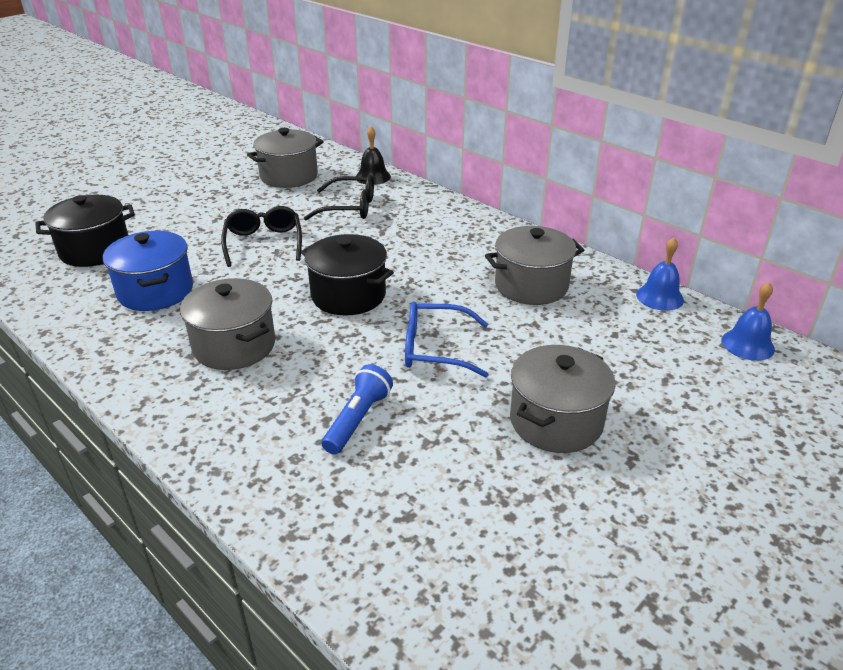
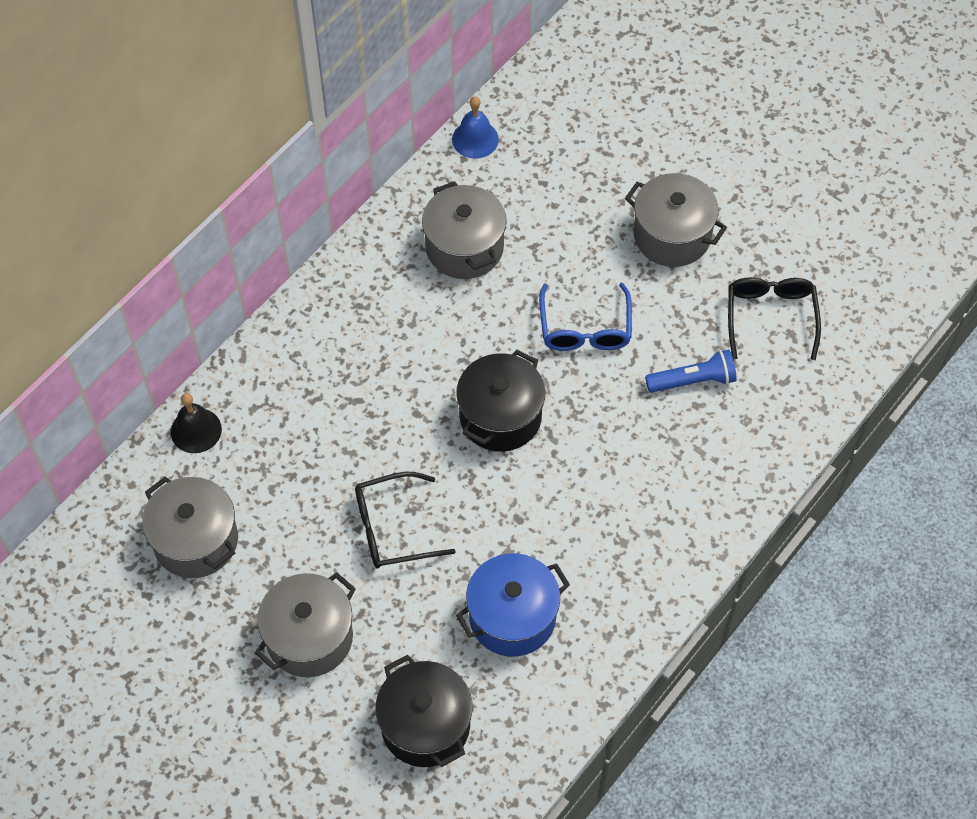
camera: 95 degrees left, 25 degrees up
grey pot [180,278,275,370] -> grey pot moved to [255,573,356,677]
black glasses [304,175,374,220] -> black glasses moved to [728,277,821,360]
blue flashlight [322,364,393,454] -> blue flashlight turned 150 degrees clockwise [645,350,737,393]
blue bell [722,282,775,361] -> none

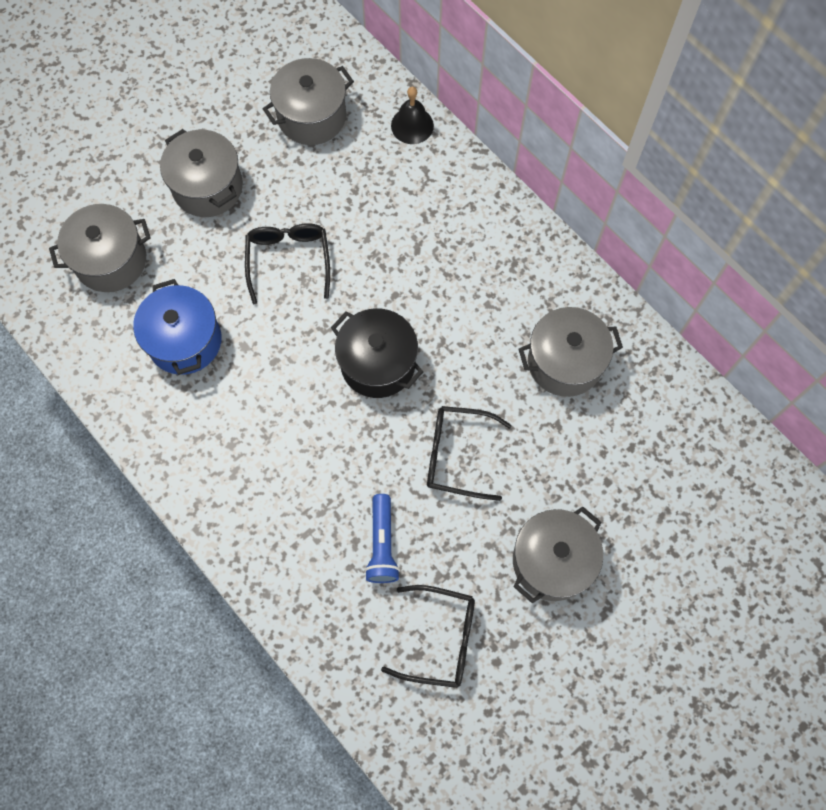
camera: 100 degrees right, 10 degrees up
black pot [376,655,473,767] -> grey pot [49,204,151,292]
blue bell [452,96,499,159] -> none
blue glasses [539,283,632,351] -> black glasses [427,406,512,501]

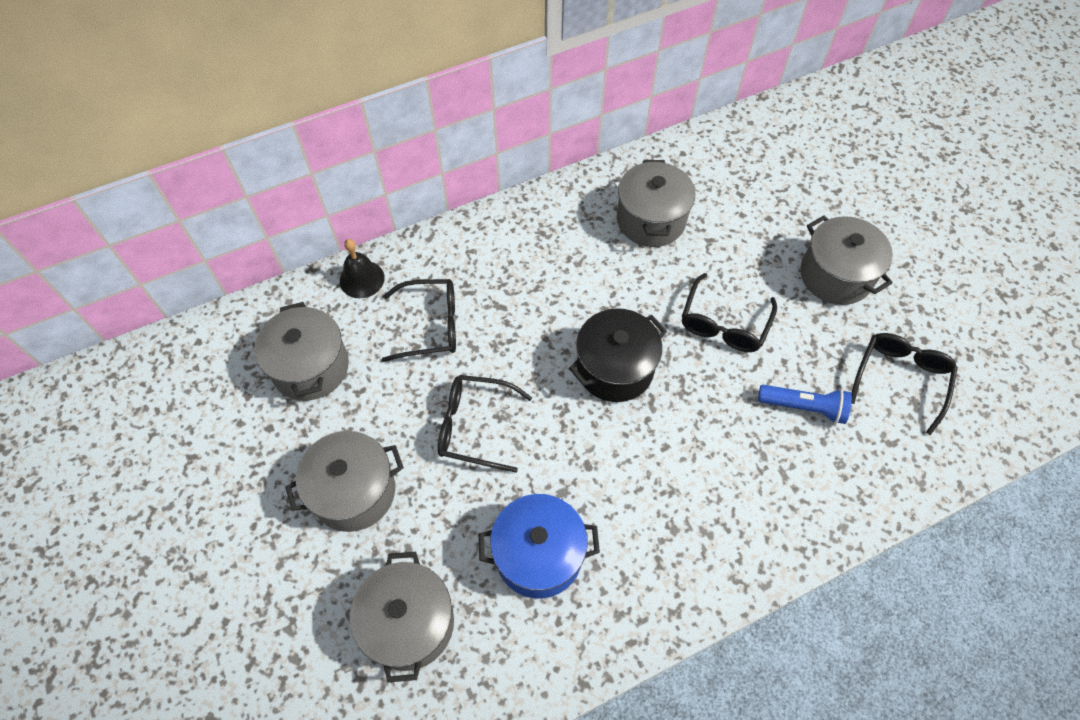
camera: 75 degrees left, 10 degrees down
none -> black glasses [382,279,456,362]

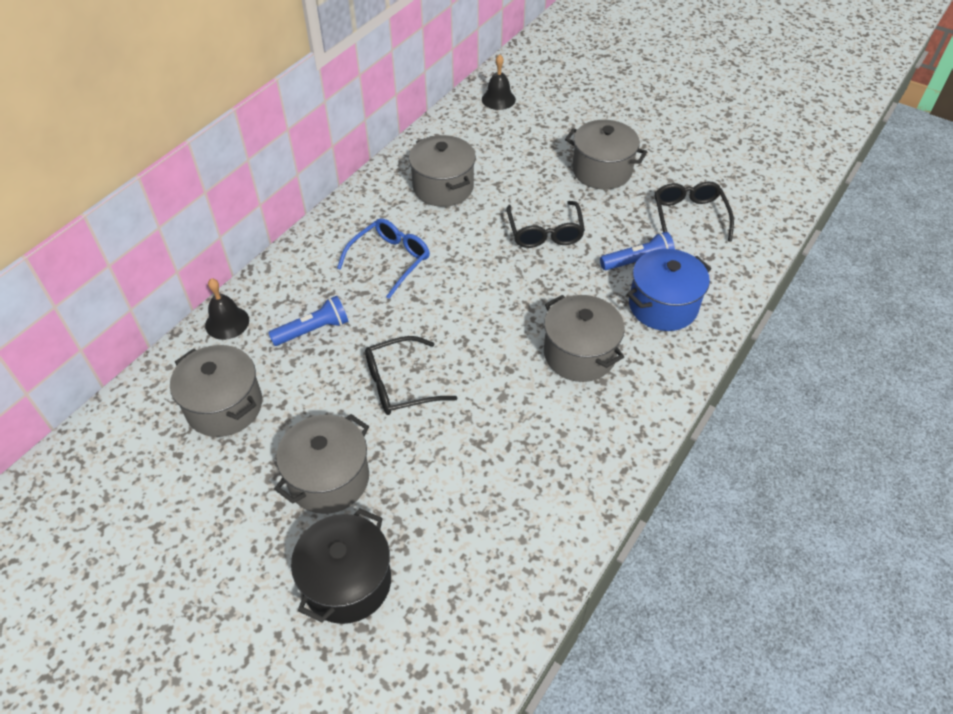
camera: 30 degrees left, 10 degrees down
grey pot [350,552,454,683] -> grey pot moved to [544,295,625,382]
black glasses [382,279,456,362] -> blue flashlight [268,296,348,346]
blue pot [479,494,600,599] -> blue pot moved to [627,249,712,331]
black pot [569,308,667,402] -> black pot moved to [291,508,391,624]
none -> blue glasses [337,218,430,299]
none -> black bell [482,54,516,110]

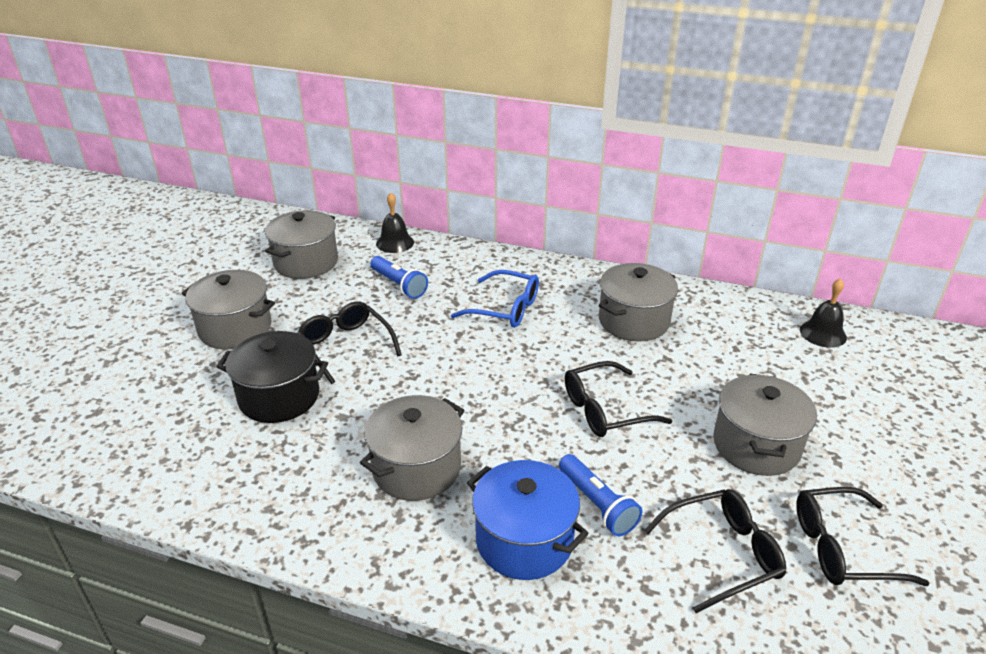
camera: 75 degrees right, 15 degrees down
black pot [291,508,391,624] -> black pot moved to [216,331,328,423]
none -> black glasses [796,487,929,586]

